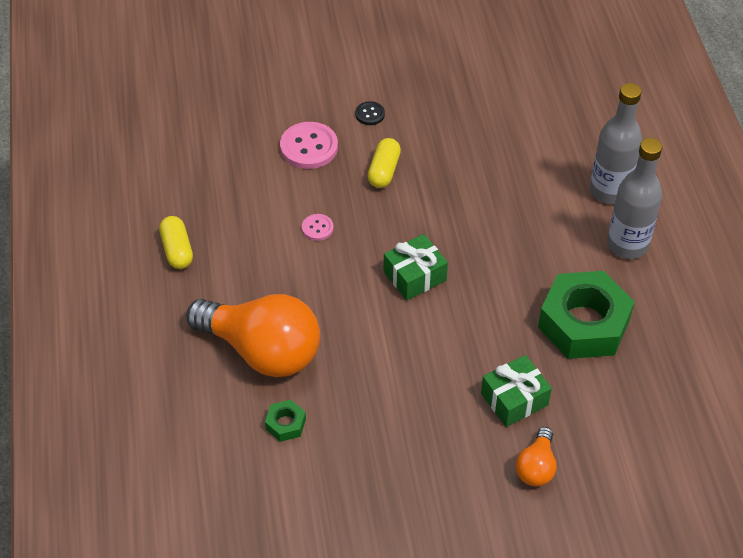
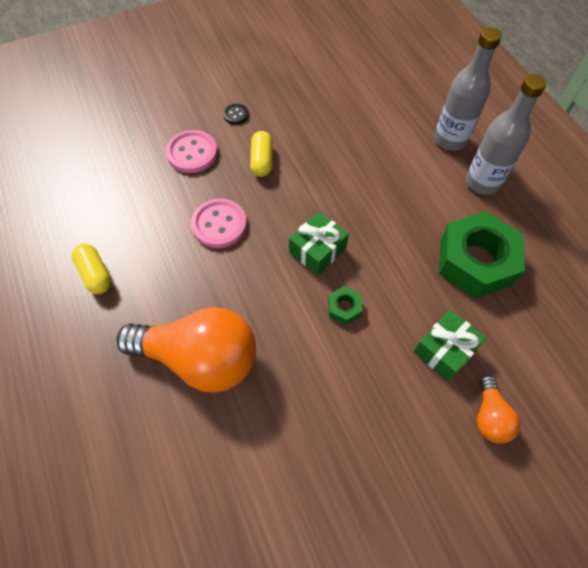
camera: 15 degrees left, 10 degrees up
green nut [265,400,306,442] -> green nut moved to [328,286,363,325]
pink button [302,214,334,241] -> pink button [191,199,247,248], size x1.91

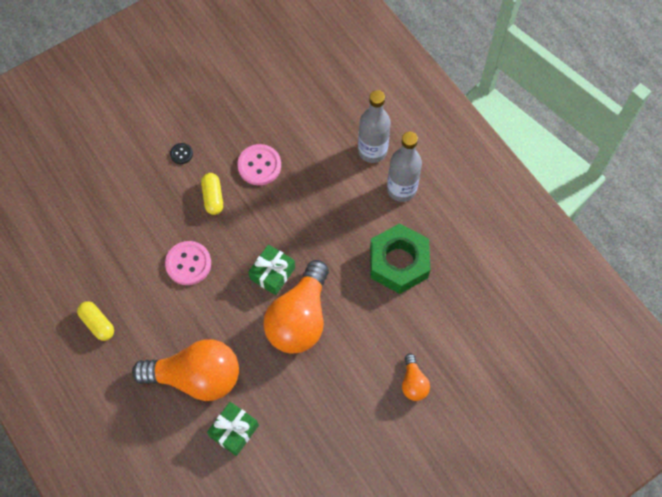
camera: 10 degrees left, 5 degrees up
pink button [166,130,218,173] -> pink button moved to [237,144,281,185]
green nut [328,286,363,325] -> orange light bulb [263,260,329,354]
green gift [414,310,486,381] -> green gift moved to [207,402,259,456]

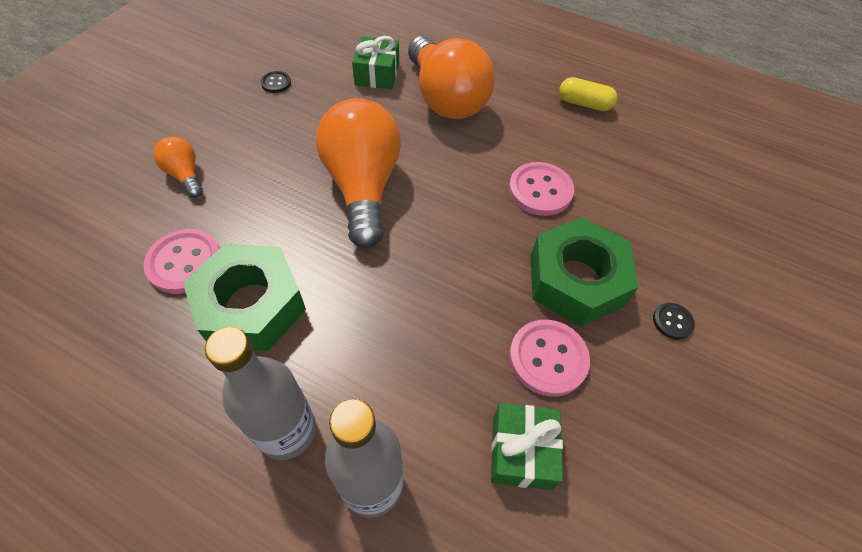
camera: 150 degrees right, 10 degrees down
orange light bulb [132,339,239,401] -> orange light bulb turned 90 degrees counterclockwise [408,36,495,119]
yellow capsule [201,173,223,215] -> green nut [531,217,638,327]
green gift [248,244,295,295] -> green gift moved to [491,403,563,490]
none -> pink button [144,229,220,294]
none -> black button [261,71,291,93]

